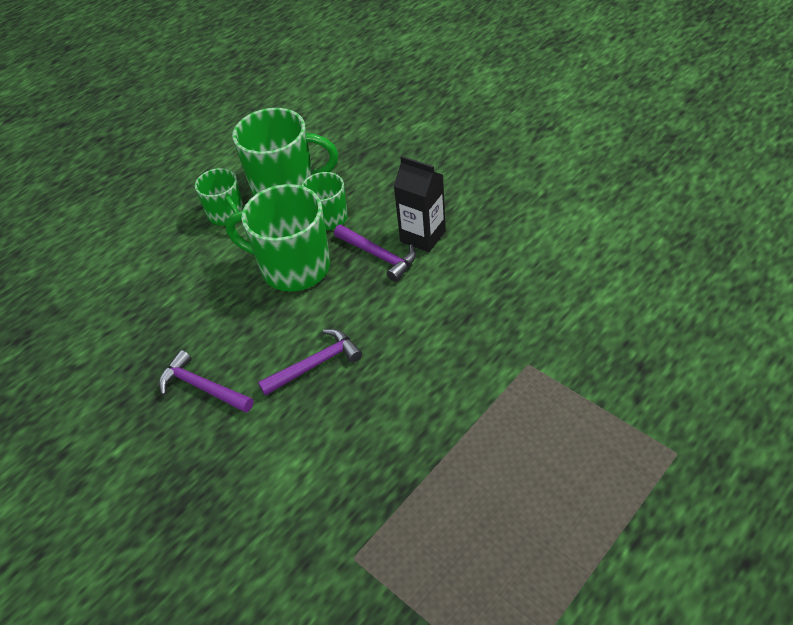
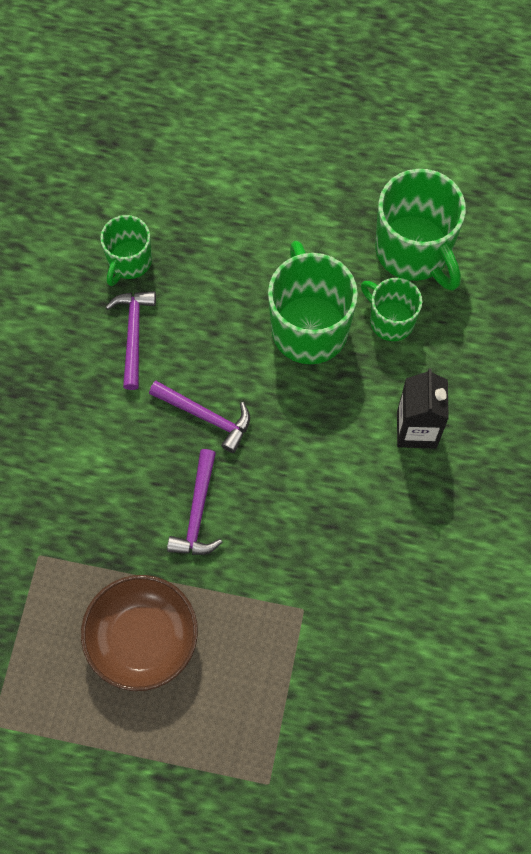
camera: 55 degrees right, 20 degrees up
green mug [195,168,244,226] -> green mug moved to [100,215,152,286]
purple hammer [334,225,416,282] -> purple hammer moved to [167,449,222,555]
none -> brown bowl [81,575,198,691]

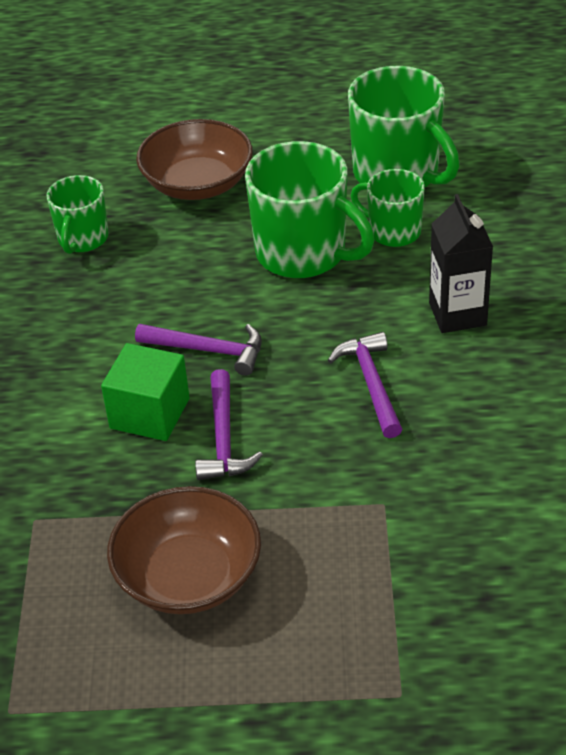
camera: 10 degrees left, 25 degrees down
purple hammer [106,291,156,390] -> purple hammer moved to [328,332,402,438]
green mug [268,241,358,364] -> green mug turned 150 degrees clockwise [245,141,375,278]
none -> green cube [101,343,190,441]
none -> brown bowl [136,119,253,200]

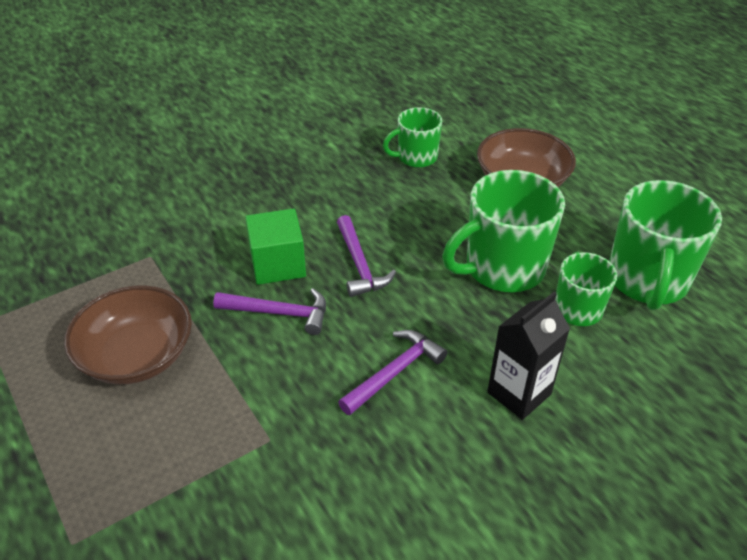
camera: 55 degrees right, 0 degrees up
purple hammer [195,369,263,480] -> purple hammer turned 135 degrees counterclockwise [213,288,326,335]
green mug [245,141,375,278] -> green mug turned 60 degrees clockwise [442,170,565,292]

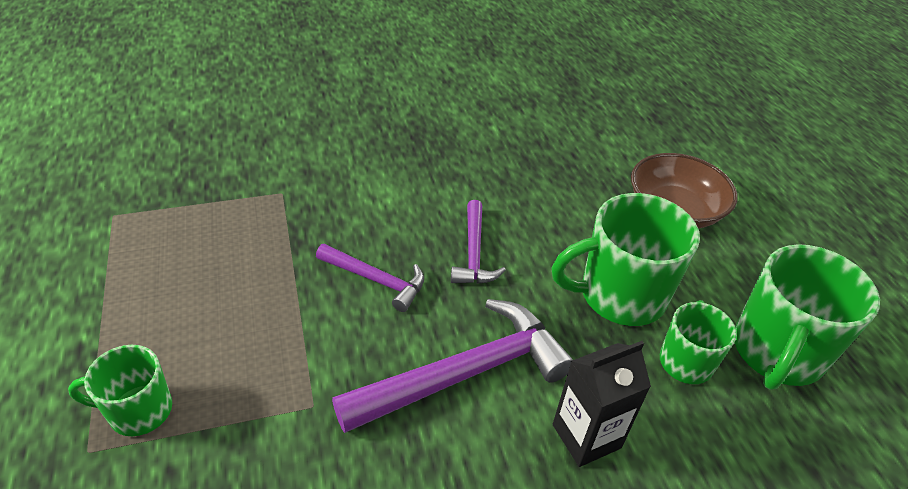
camera: 15 degrees right, 0 degrees up
brown bowl [64,285,192,384] -> none
green cube [245,208,306,285] -> none
purple hammer [338,330,448,415] -> purple hammer [332,299,573,433], size x1.79
green mug [383,107,442,168] -> green mug moved to [68,345,172,436]

